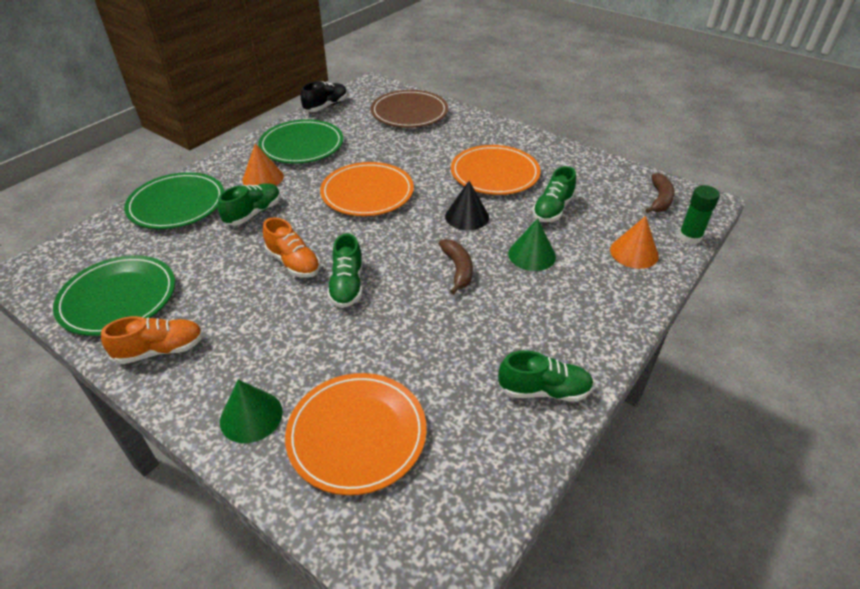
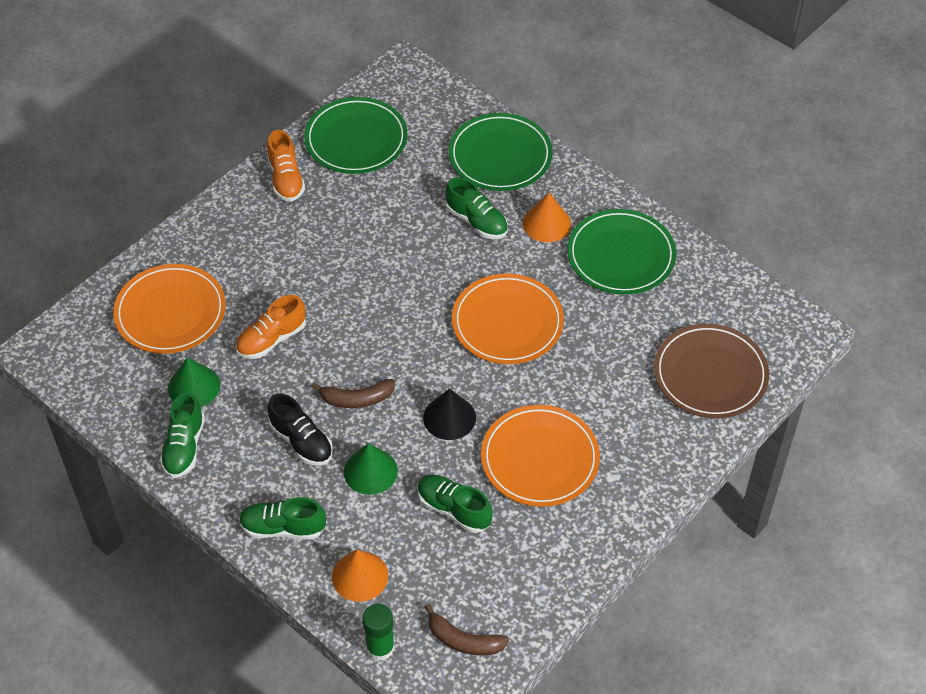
camera: 95 degrees right, 10 degrees up
green cone [220,380,283,443] -> green cone moved to [168,357,220,407]
orange shoe [263,217,321,278] -> orange shoe moved to [236,295,306,359]
black shoe [301,81,347,112] -> black shoe moved to [267,393,333,466]
green shoe [327,233,363,308] -> green shoe moved to [239,497,326,539]

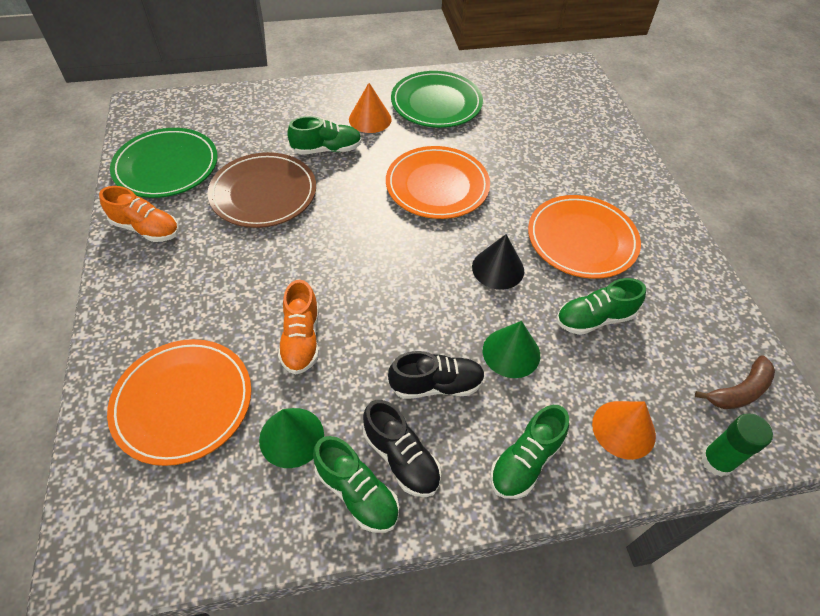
camera: 55 degrees left, 0 degrees up
brown banana [311,379,395,408] -> none
green plate [449,113,552,191] -> none
brown plate [654,324,769,418] -> brown plate moved to [207,152,316,228]
none -> black shoe [363,400,441,497]

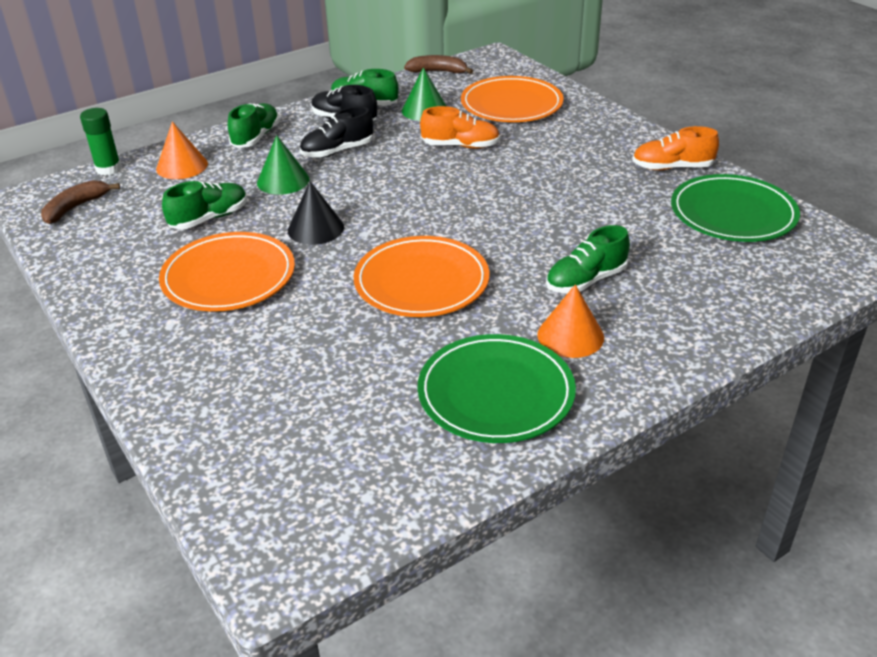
camera: 160 degrees right, 15 degrees down
brown plate [207,152,316,228] -> none
orange shoe [278,280,319,375] -> orange shoe turned 120 degrees clockwise [420,106,500,149]
none -> brown banana [404,55,473,74]

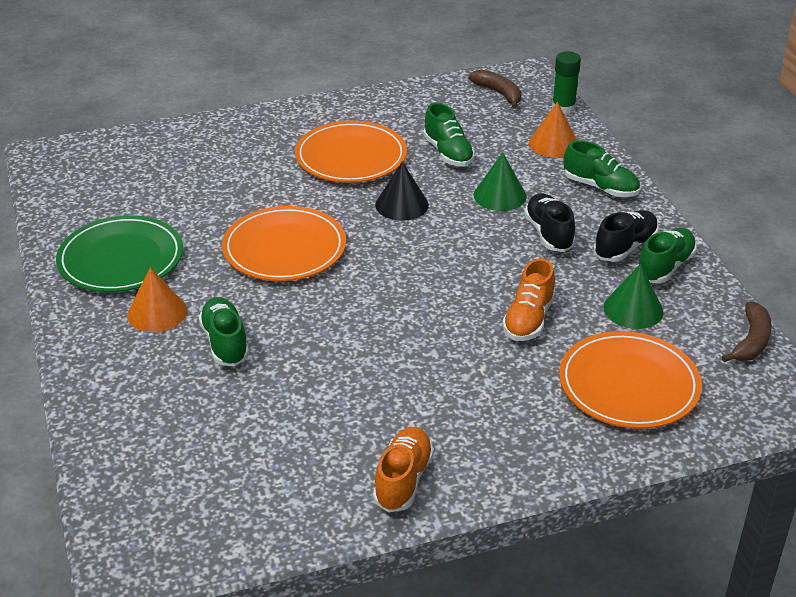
camera: 105 degrees right, 0 degrees up
green plate [671,174,800,242] -> none

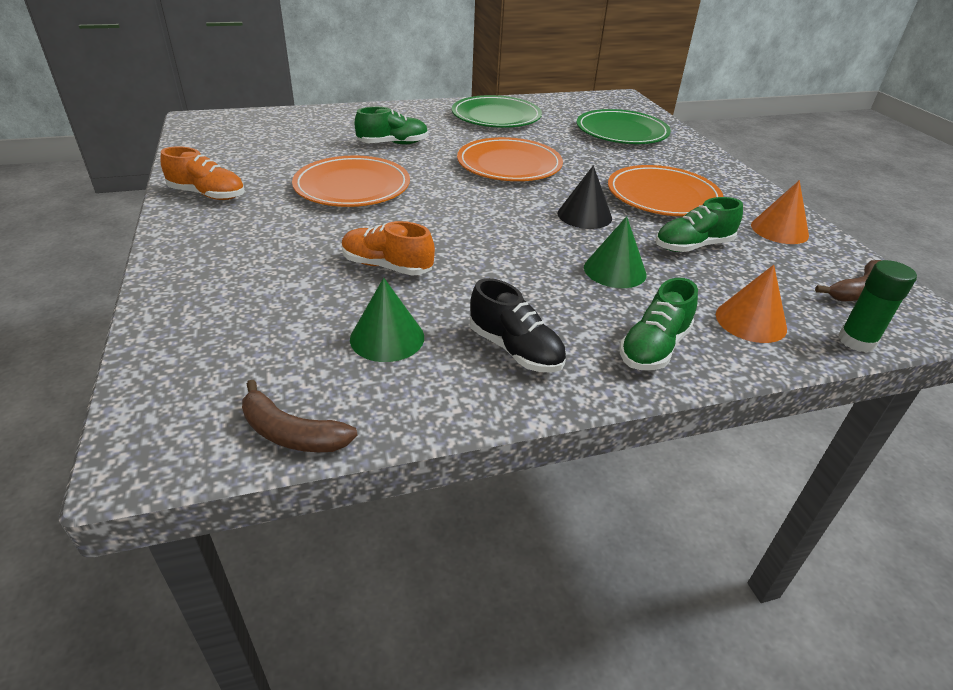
camera: 90 degrees right, 0 degrees up
orange cone [127,267,187,332] -> orange cone moved to [751,180,809,244]
black shoe [524,194,576,252] -> none
orange plate [559,331,702,429] -> orange plate moved to [292,155,410,207]
green shoe [637,228,697,284] -> none
none -> green plate [577,109,671,144]

